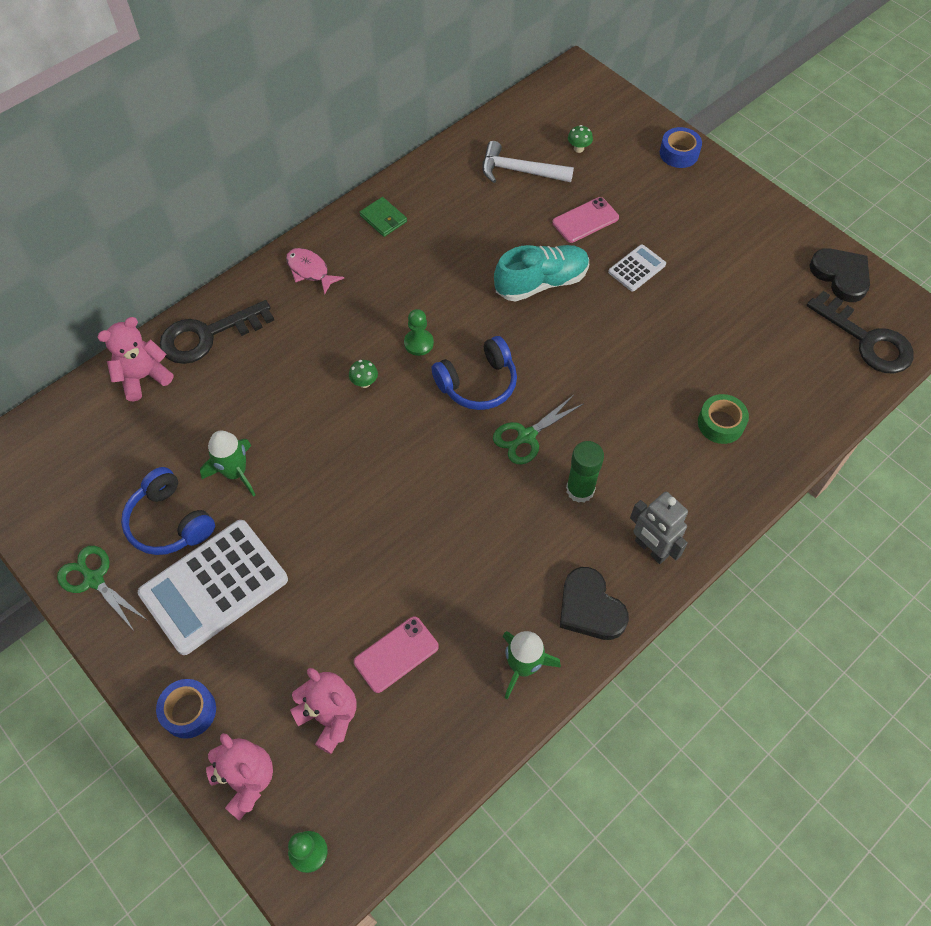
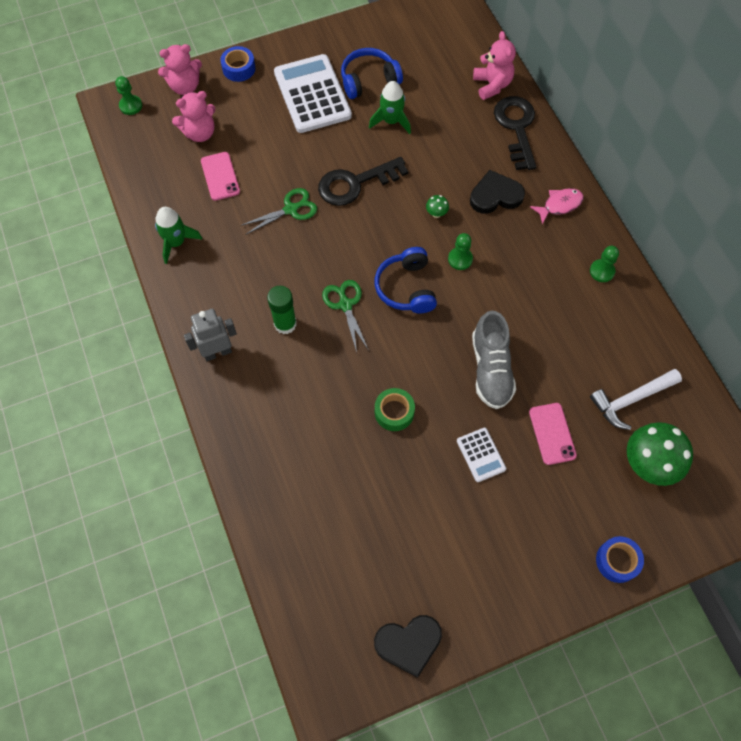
camera: 110 degrees right, 5 degrees up
green scissors [57,546,147,632] -> green scissors moved to [240,188,317,235]
green wallet [359,197,407,237] -> green pawn [590,246,619,282]
white hammer [482,141,574,183] -> white hammer turned 150 degrees counterclockwise [590,369,682,430]
turquoise shoe [494,245,589,302] -> grey shoe [472,311,516,409]
black heart [560,567,629,640] -> black heart moved to [470,170,525,214]
green mushroom [568,125,593,153] -> green mushroom [627,422,693,486], size x2.39
green tape [698,394,749,444] -> green tape moved to [375,388,415,431]
black key [807,291,914,373] -> black key moved to [318,157,408,206]

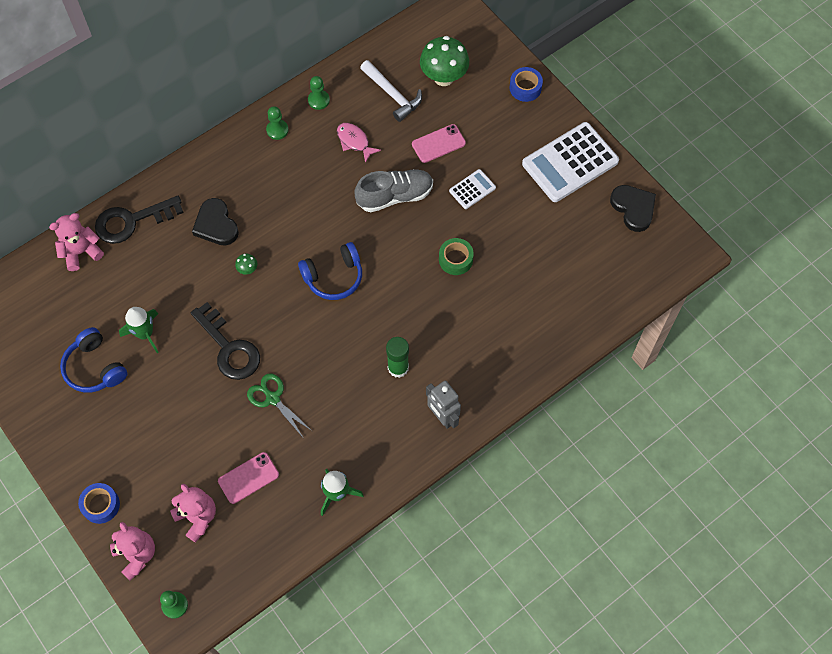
camera: 105 degrees left, 0 degrees up
white calculator [274,54,352,133] -> white calculator moved to [522,122,619,202]
green scissors [322,280,369,352] -> none
green pawn [448,233,473,270] -> green pawn moved to [308,76,330,110]
pink fish [530,188,584,224] -> pink fish moved to [337,123,381,163]

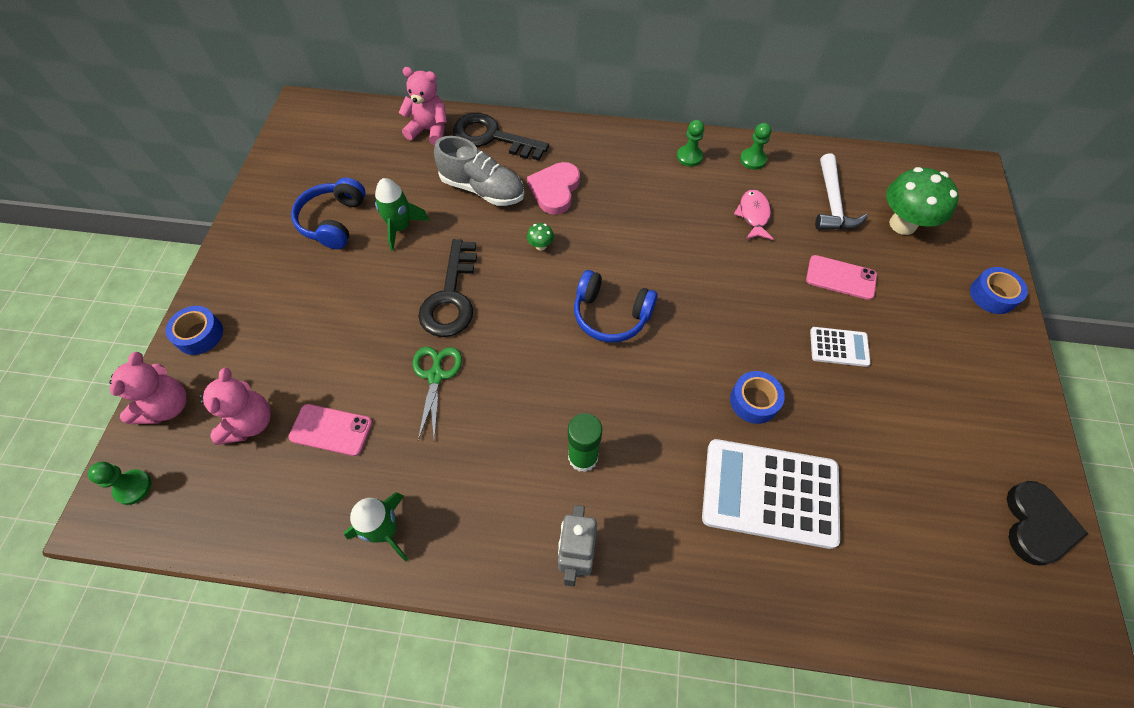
camera: 45 degrees right, 5 degrees down
black heart [192,198,239,245] -> pink heart [527,162,580,215]
grey shoe [354,169,433,212] -> grey shoe moved to [434,136,524,206]
green tape [439,238,474,275] -> blue tape [730,371,785,424]
white calculator [522,122,619,202] -> white calculator moved to [702,439,840,549]

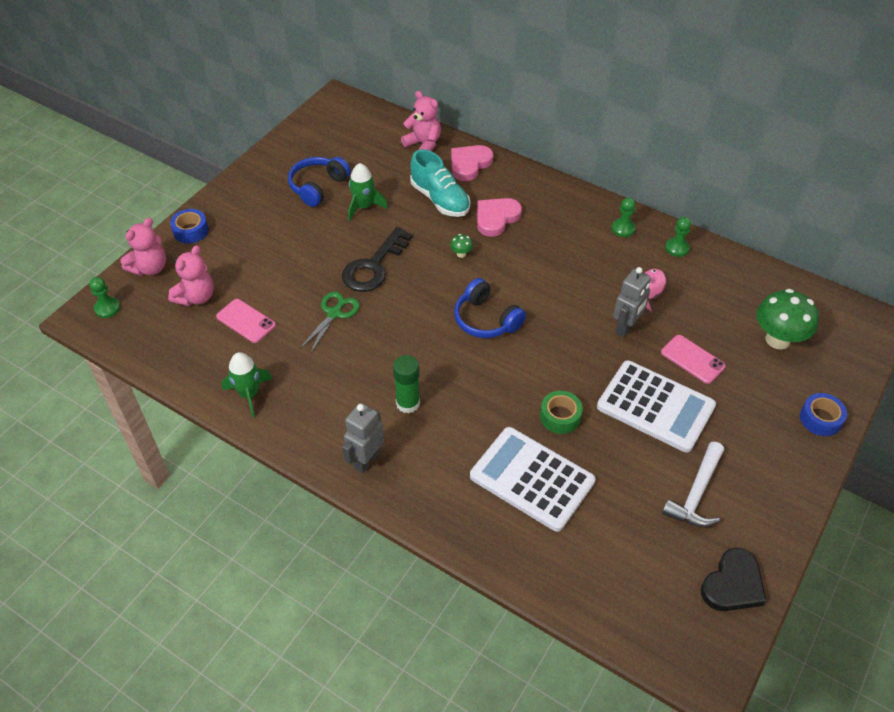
camera: 25 degrees right, 10 degrees down
grey shoe [434,136,524,206] -> turquoise shoe [410,149,470,217]
black key [453,113,549,160] -> pink heart [451,145,493,181]
blue tape [730,371,785,424] -> green tape [540,391,583,434]
white calculator [810,327,871,367] -> white calculator [597,360,716,452], size x2.08
white hammer [815,153,868,230] -> white hammer moved to [662,442,724,527]
none -> grey robot [613,267,651,337]

